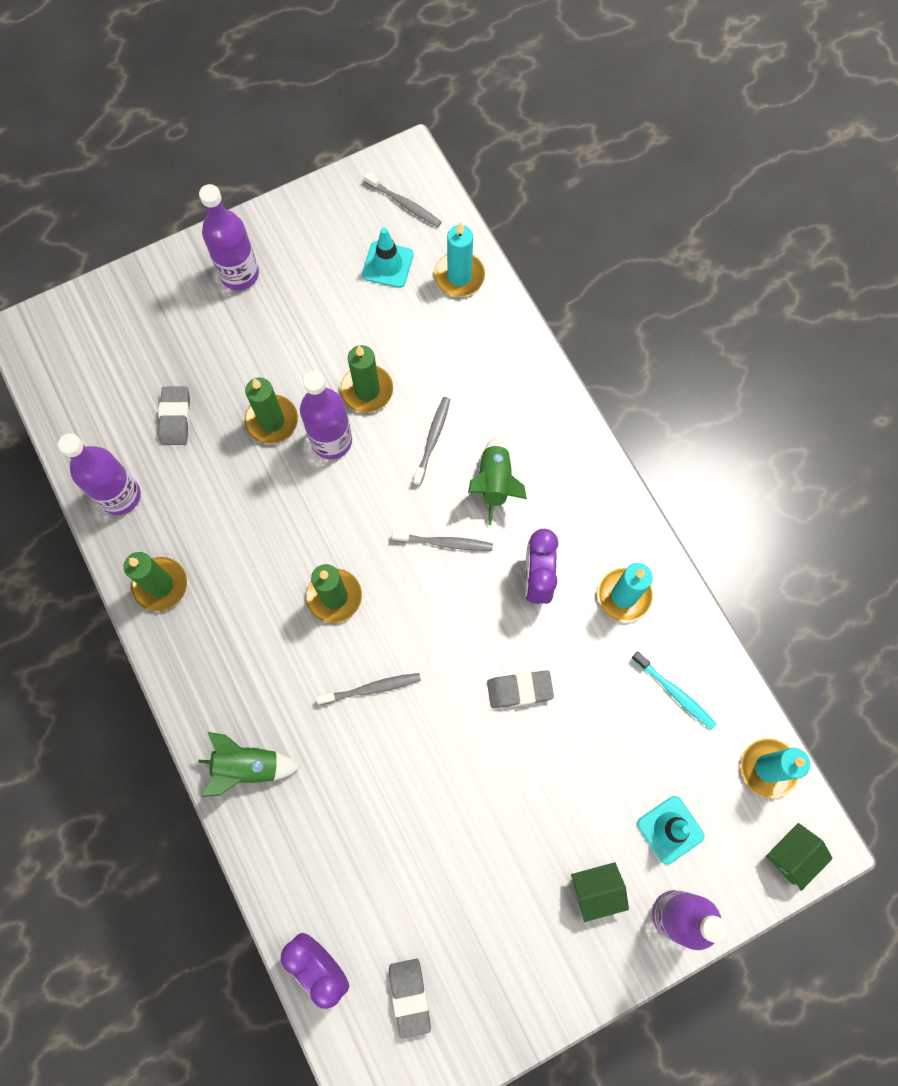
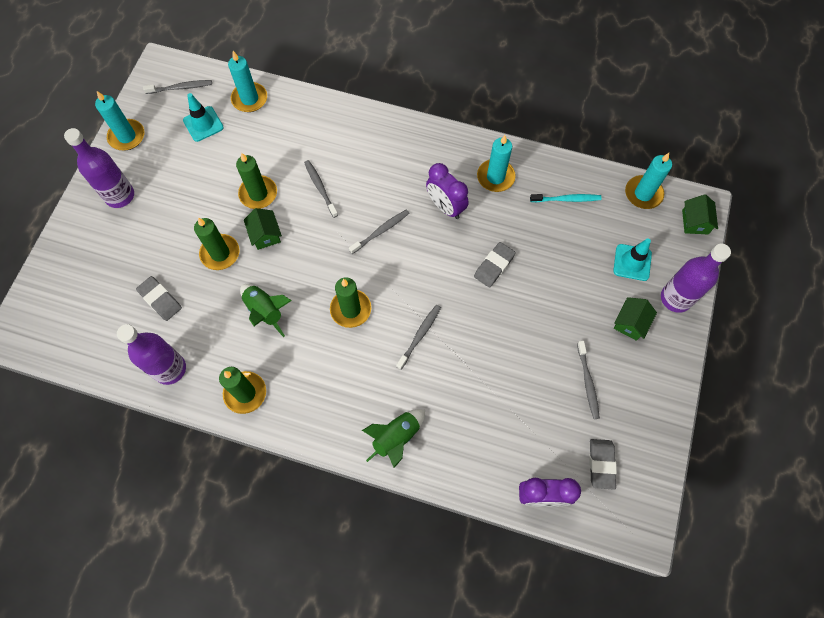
camera: 45 degrees left, 5 degrees down
purple bottle [300,371,352,459] -> green house [244,208,282,250]
grey eraser [389,959,431,1039] -> grey eraser turned 60 degrees clockwise [589,439,617,490]
green rocket [468,436,527,525] -> green rocket moved to [240,284,292,337]
none -> turquoise candle [95,91,144,150]
none -> grey toothbrush [577,341,600,419]

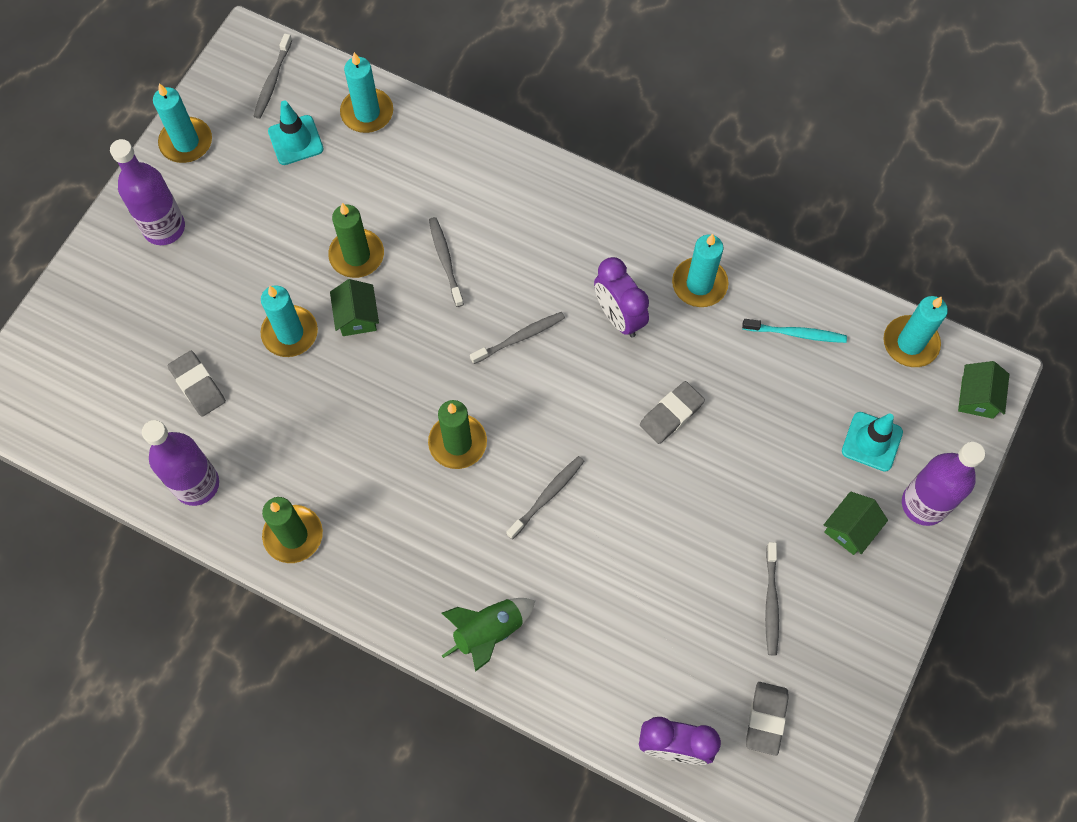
camera: 10 degrees right, 0 degrees up
grey toothbrush [143,80,212,94] -> grey toothbrush turned 105 degrees clockwise [254,33,292,119]
green candle [194,217,239,270] -> turquoise candle [260,285,318,357]
green rocket [240,284,292,337] -> none

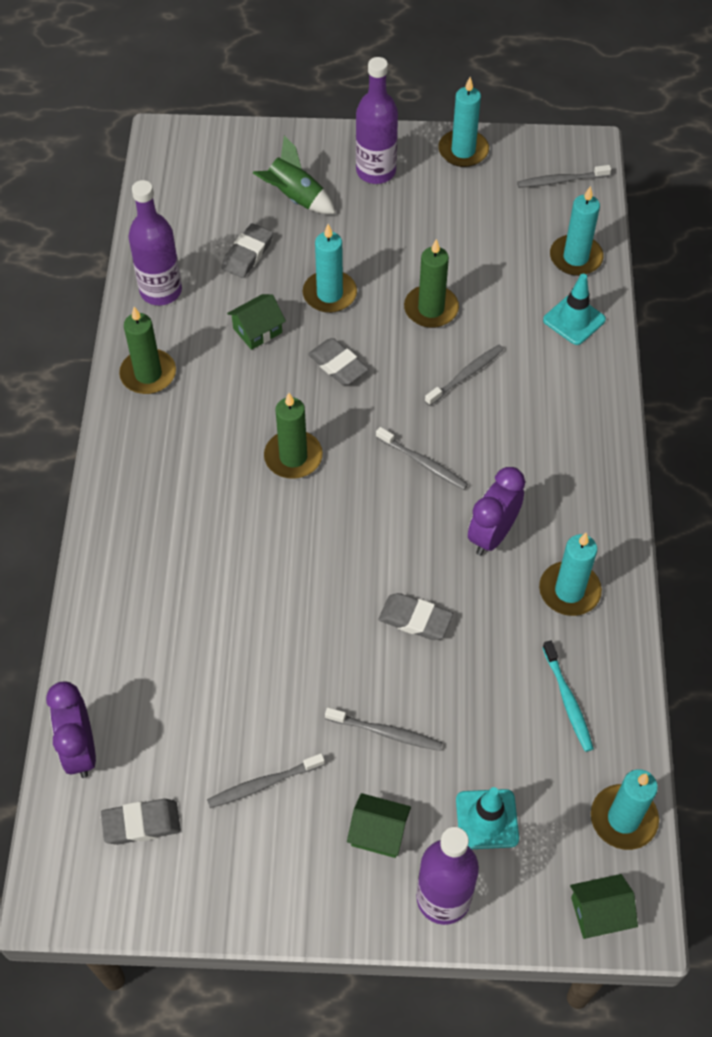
camera: 65 degrees right, 10 degrees down
turquoise traffic cone [268,100,324,165] -> turquoise traffic cone moved to [543,274,606,345]
green house [330,279,379,336] -> green house moved to [227,294,286,350]
green rocket [442,598,535,672] -> green rocket moved to [253,136,336,214]
grey toothbrush [506,456,584,539] -> grey toothbrush moved to [325,707,443,751]
none -> grey eraser [308,338,369,385]

